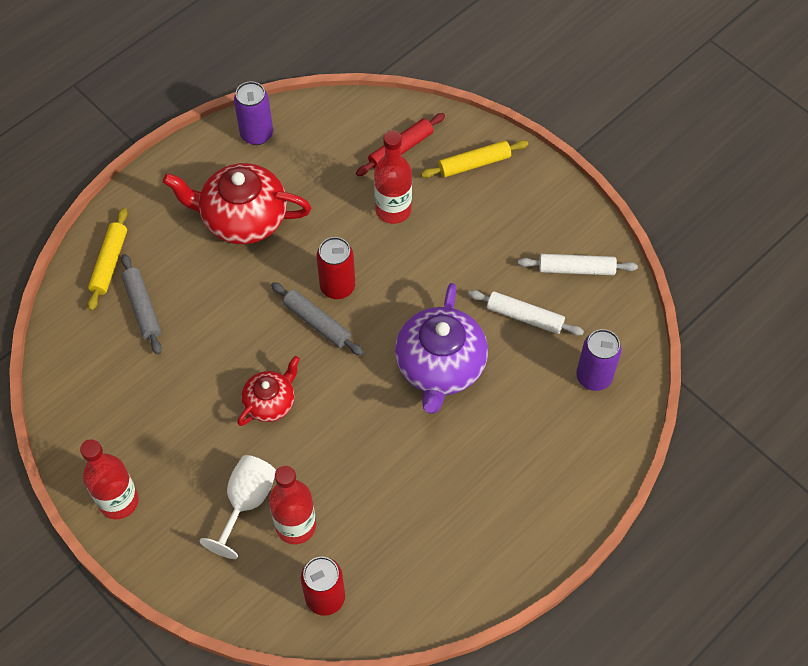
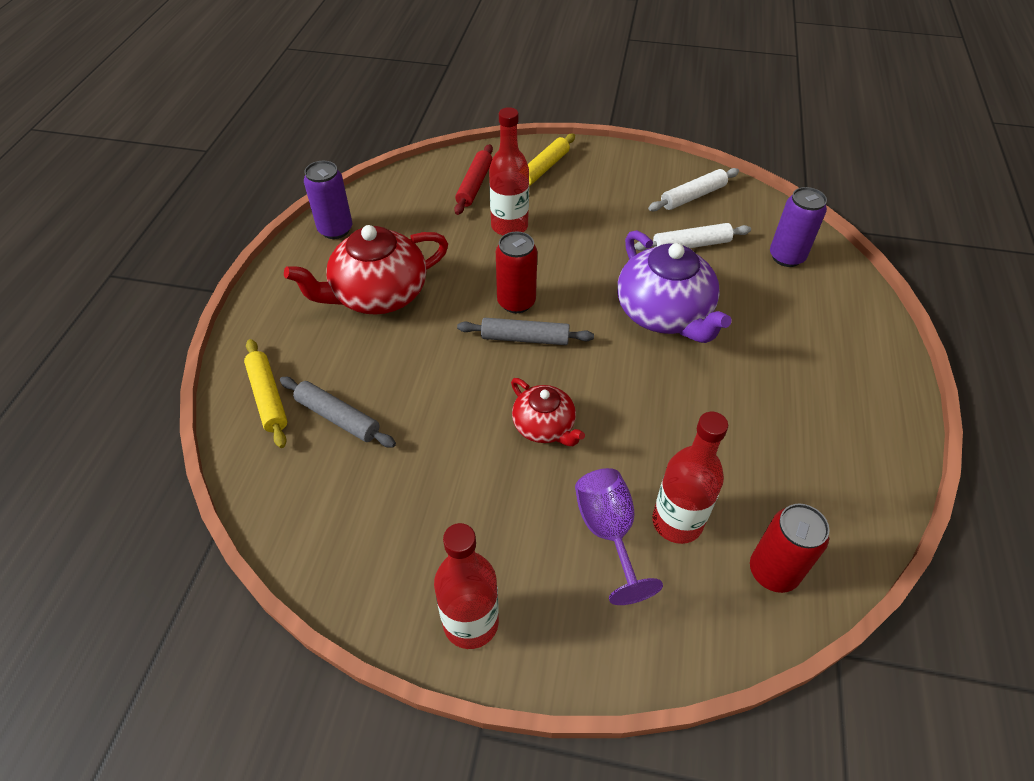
camera: 35 degrees left, 10 degrees down
white goblet [200,455,276,559] -> purple goblet [575,468,663,605]
red teapot [237,356,300,426] -> red teapot turned 135 degrees clockwise [511,378,585,446]

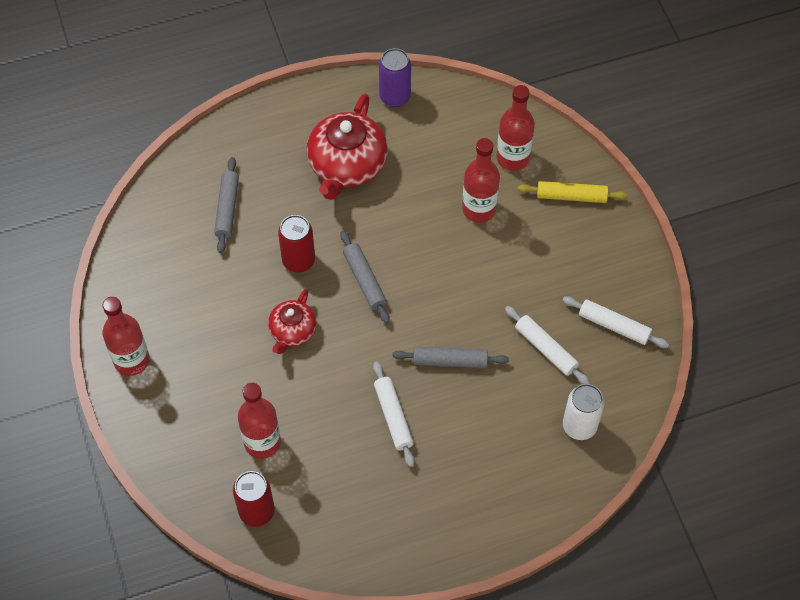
camera: 60 degrees right, 10 degrees up
yellow rolling pin [244,339,287,448] -> none
red teapot [284,225,448,315] -> red teapot turned 105 degrees counterclockwise [307,94,388,200]
red rolling pin [454,144,493,215] -> red bottle [496,85,535,171]
red can [496,231,537,313] -> red can moved to [278,215,315,272]
purple goblet [575,468,663,605] -> none
purple teapot [617,230,732,343] -> grey rolling pin [392,347,509,368]
purple can [770,187,827,267] -> white can [563,384,605,440]
none -> white rolling pin [373,361,415,467]

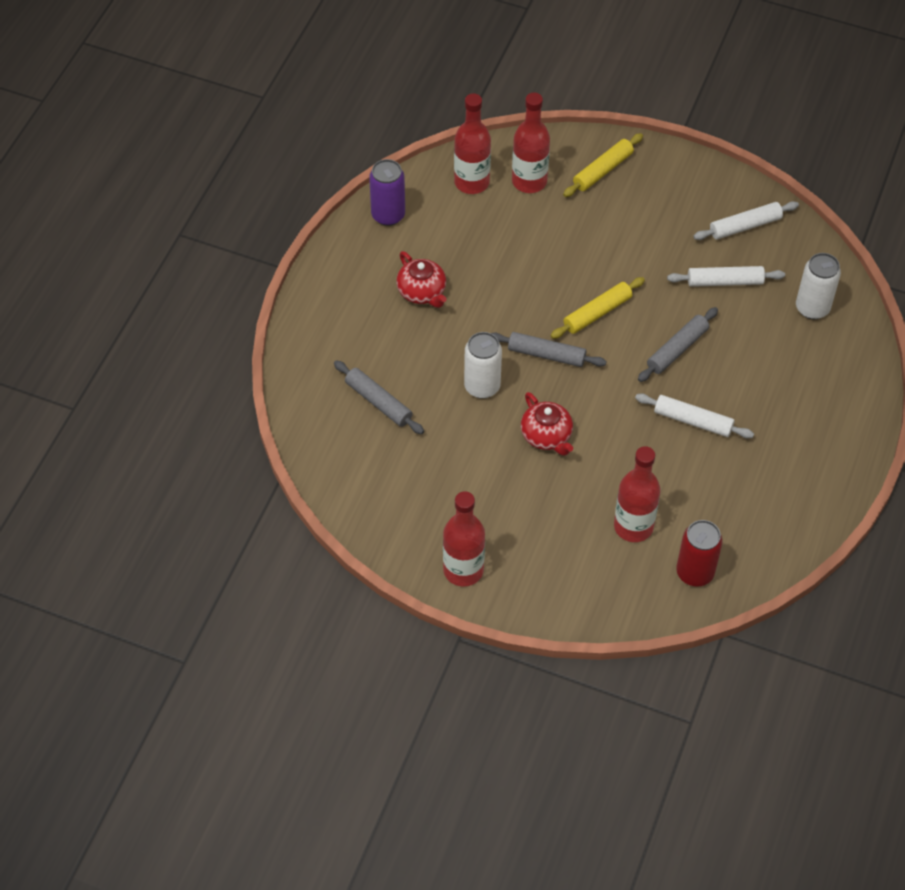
camera: 50 degrees left, 5 degrees down
red can [278,215,315,272] -> white can [464,332,502,399]
red teapot [307,94,388,200] -> red teapot [396,251,447,308], size x0.57
red bottle [462,138,500,223] -> red bottle moved to [454,93,491,194]
none -> yellow rolling pin [550,277,645,339]

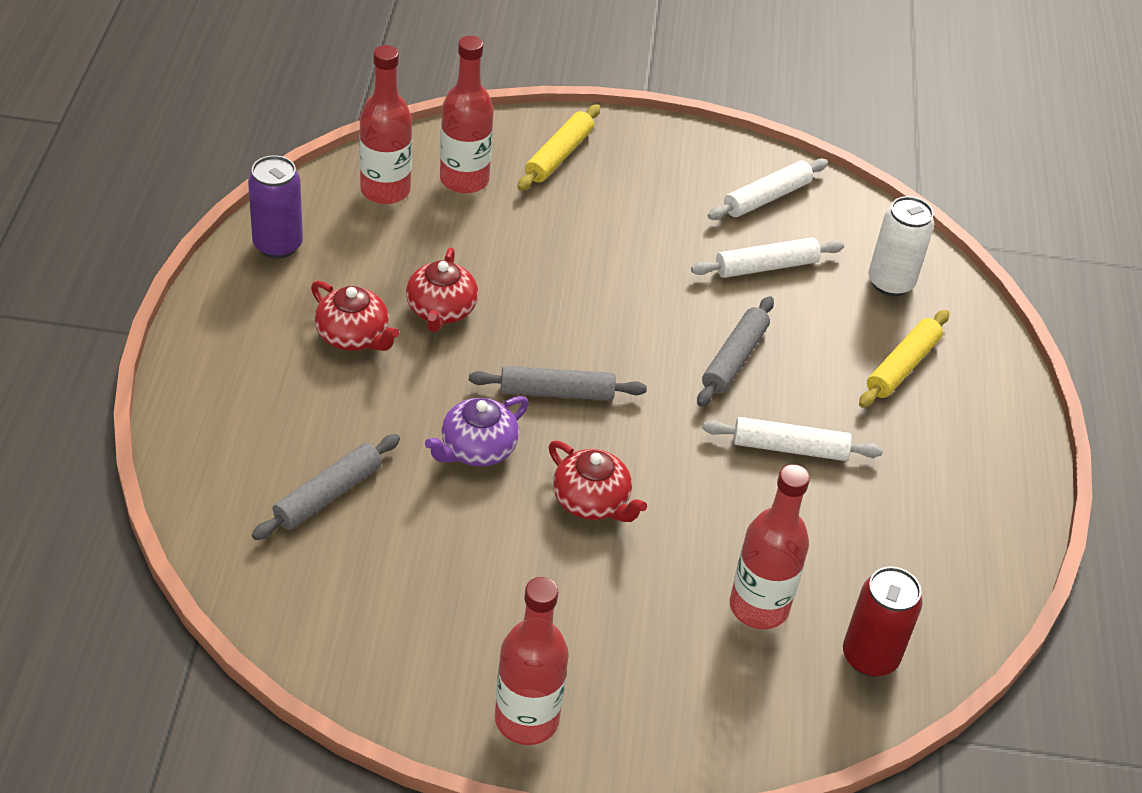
camera: 20 degrees left, 10 degrees down
grey rolling pin [334,360,424,434] -> grey rolling pin turned 75 degrees counterclockwise [252,434,400,540]
white can [464,332,502,399] -> purple teapot [425,396,529,467]
yellow rolling pin [550,277,645,339] -> yellow rolling pin moved to [859,310,949,408]
none -> red teapot [406,248,478,332]

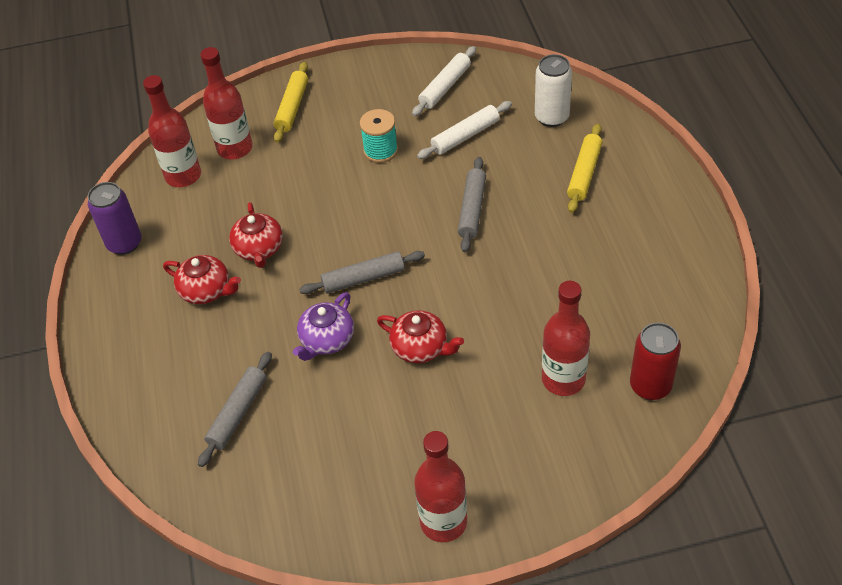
camera: 10 degrees left, 5 degrees up
white rolling pin [702,417,883,461] -> none
none -> turquoise spool [360,109,398,163]

